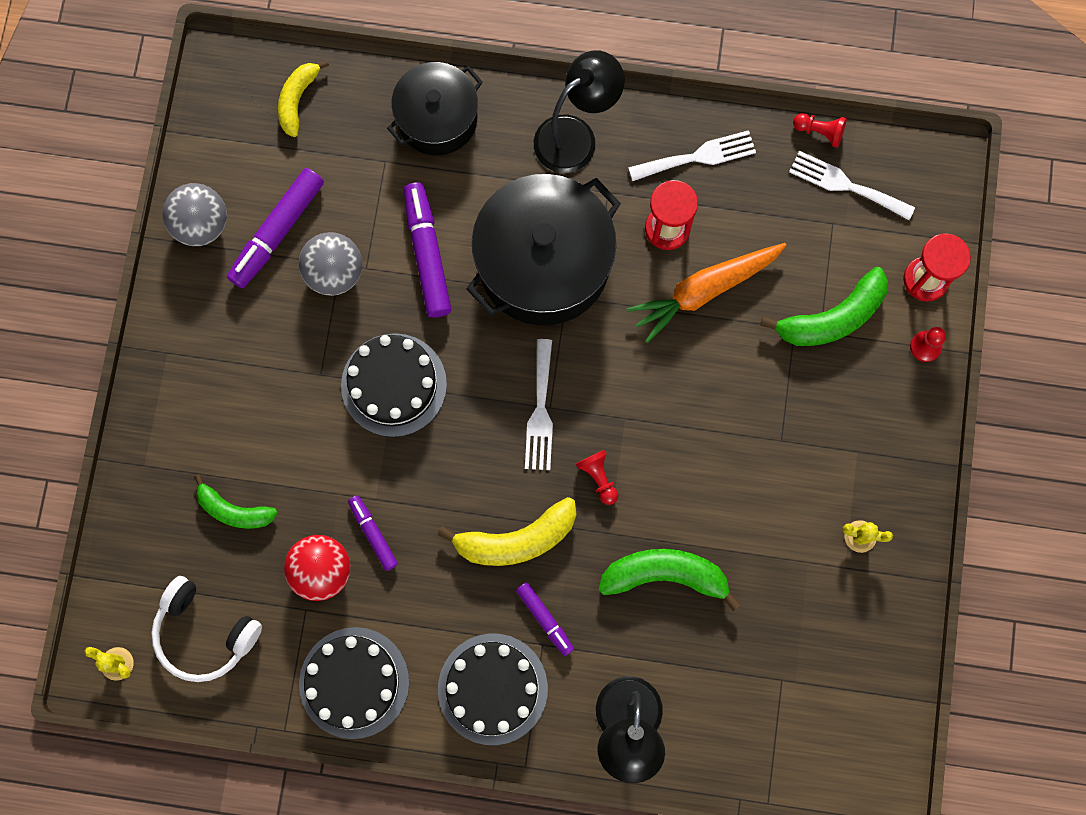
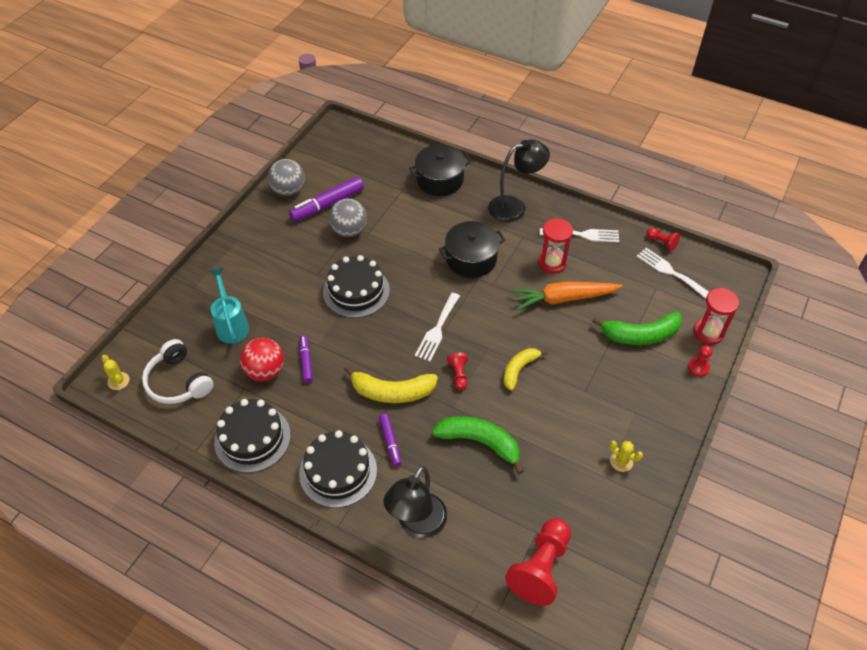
camera: 20 degrees right, 25 degrees down
green banana [194,474,278,529] -> turquoise watering can [210,268,249,343]
yellow banana [278,60,329,137] -> yellow banana moved to [503,348,548,391]
purple marker [404,182,451,318] -> none
black pot [466,174,621,325] -> black pot [439,221,505,278], size x0.62
none -> red pawn [505,518,571,606]

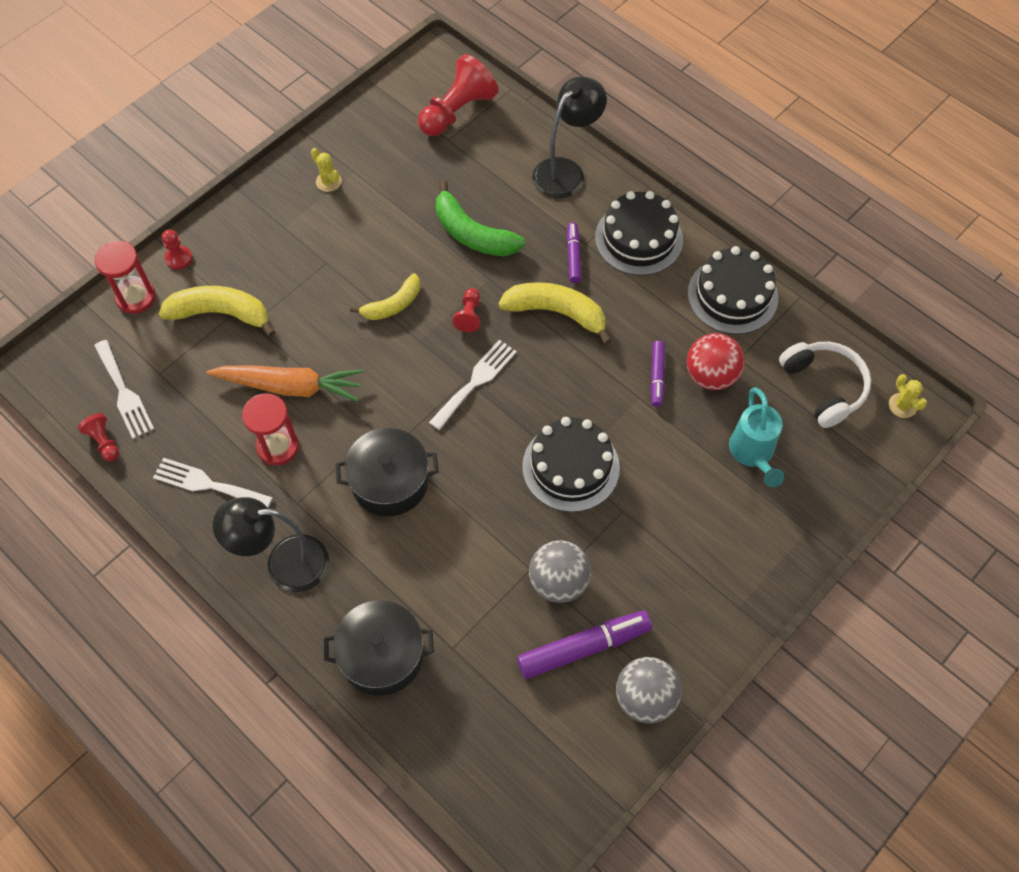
camera: 165 degrees left, 10 degrees up
green banana [592,312,682,345] -> yellow banana [158,286,275,337]

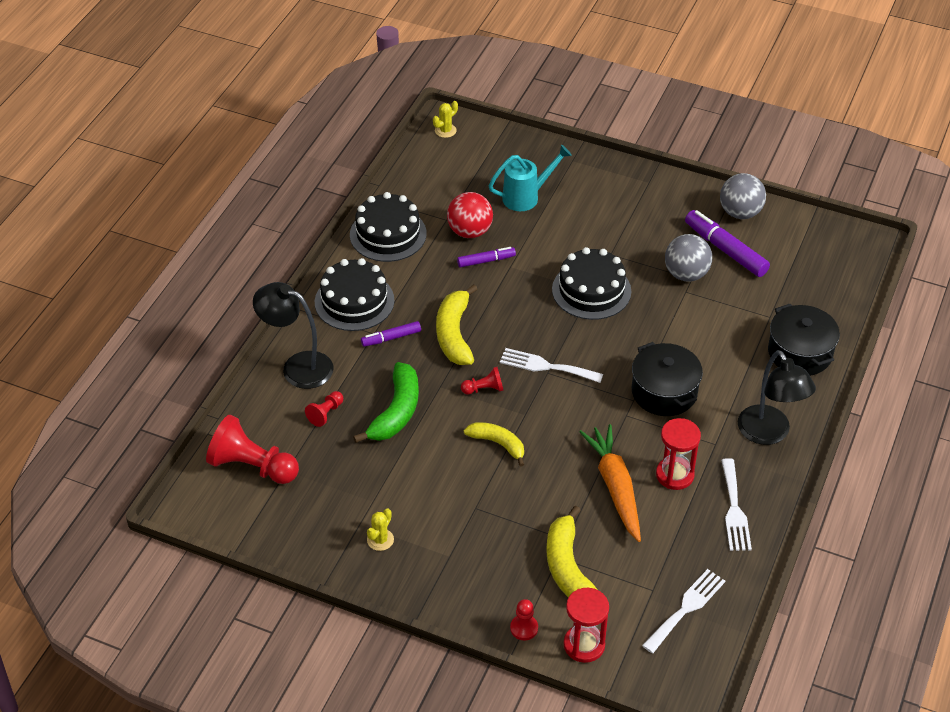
camera: 110 degrees left, 15 degrees down
red pawn [78,413,119,461] -> red pawn moved to [305,391,343,427]
white headphones [779,342,871,428] -> none

